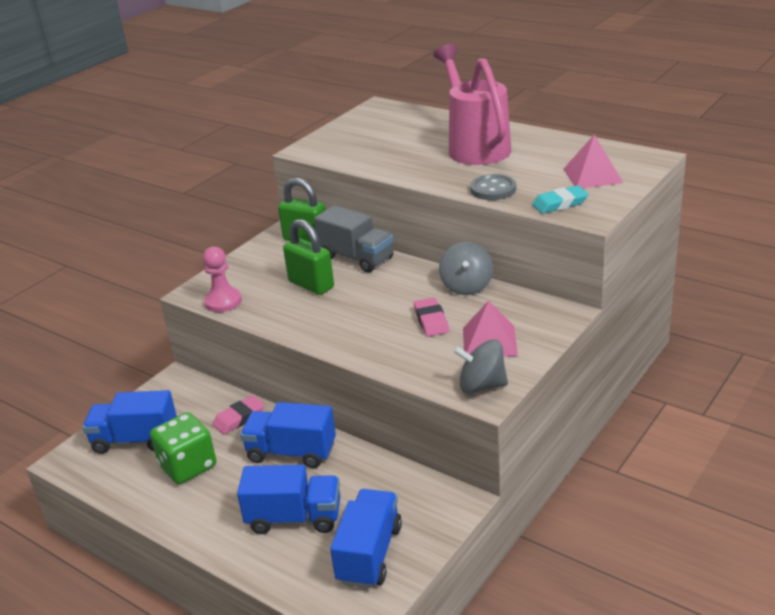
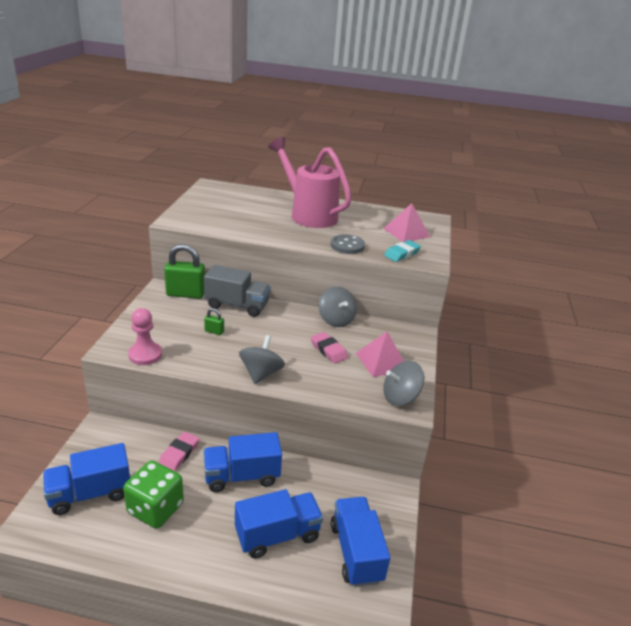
camera: 30 degrees left, 0 degrees up
green padlock [283,219,334,295] -> green padlock [204,308,224,335], size x0.46
none -> grey spinning top [239,335,285,384]

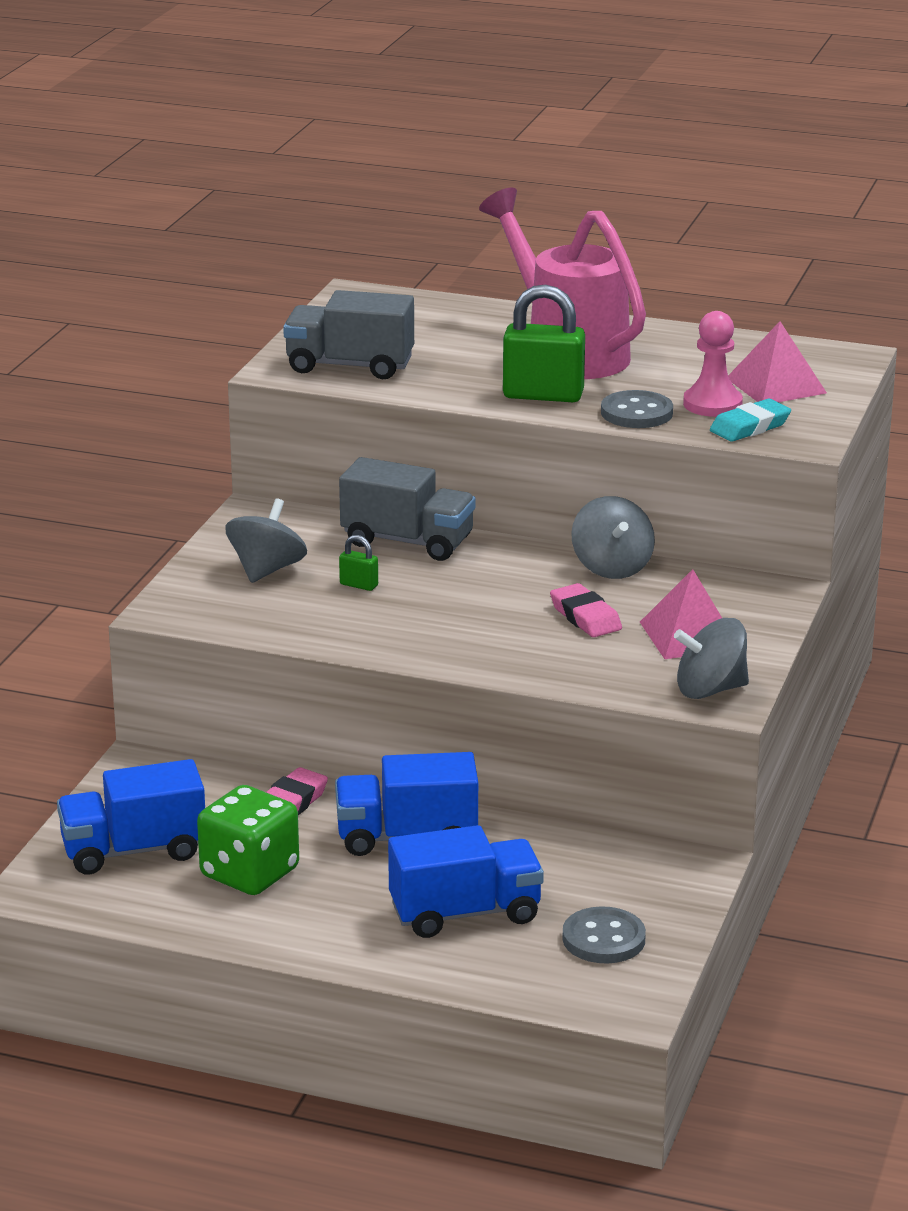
camera: 10 degrees right, 5 degrees down
pink pawn [128,308,162,365] -> pink pawn moved to [683,311,743,417]
green padlock [164,244,205,299] -> green padlock moved to [503,284,585,402]
grey spinning top [239,335,285,384] -> grey spinning top moved to [225,498,307,583]
blue truck [331,497,390,587] -> grey button [562,906,646,964]
none -> grey truck [283,290,414,379]

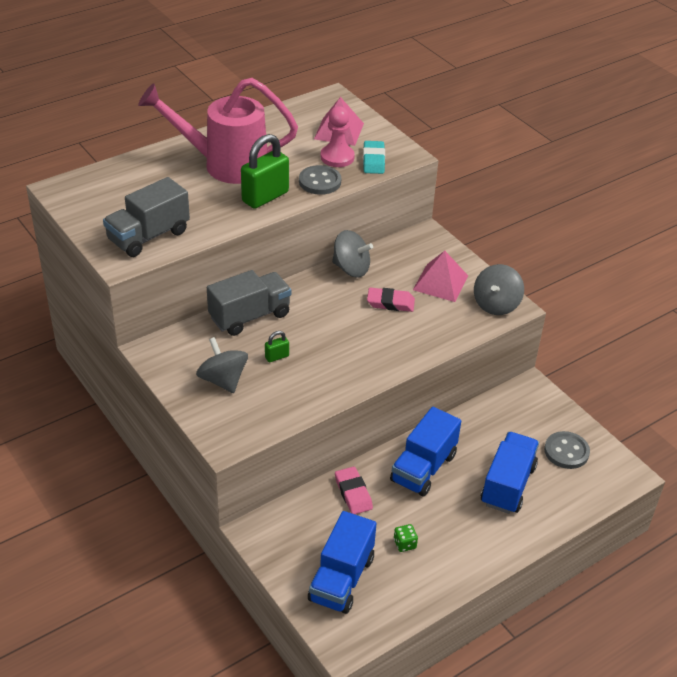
camera: 55 degrees left, 15 degrees up
green dice [197,785,299,895] -> green dice [394,524,418,552], size x0.41

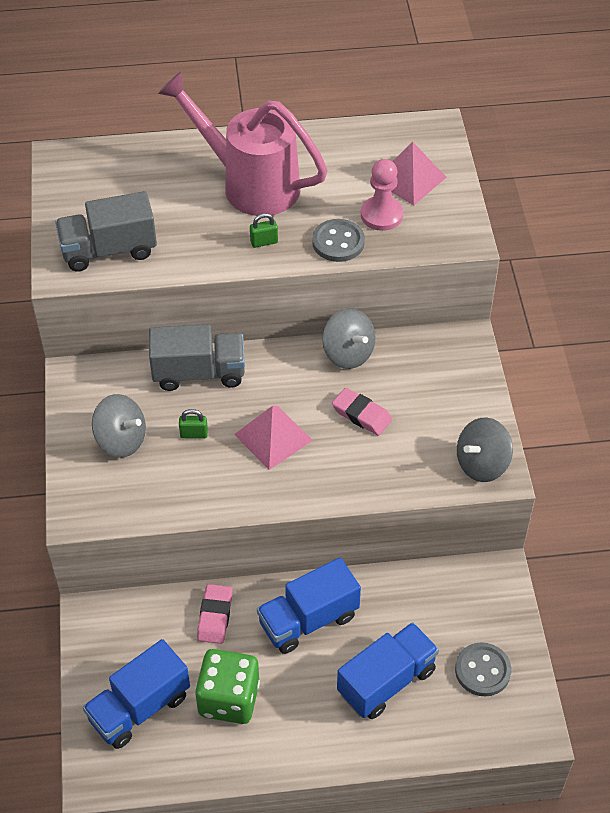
camera: 30 degrees right, 10 degrees up
grey spinning top [196,337,248,393] -> grey spinning top turned 120 degrees clockwise [92,394,146,458]
green padlock [241,134,289,209] -> green padlock [250,213,278,248], size x0.46
turquoise eraser [363,141,385,174] -> none
green dice [394,524,418,552] -> green dice [195,649,260,724], size x2.41
pink pyramid [413,251,468,302] -> pink pyramid moved to [234,406,313,470]

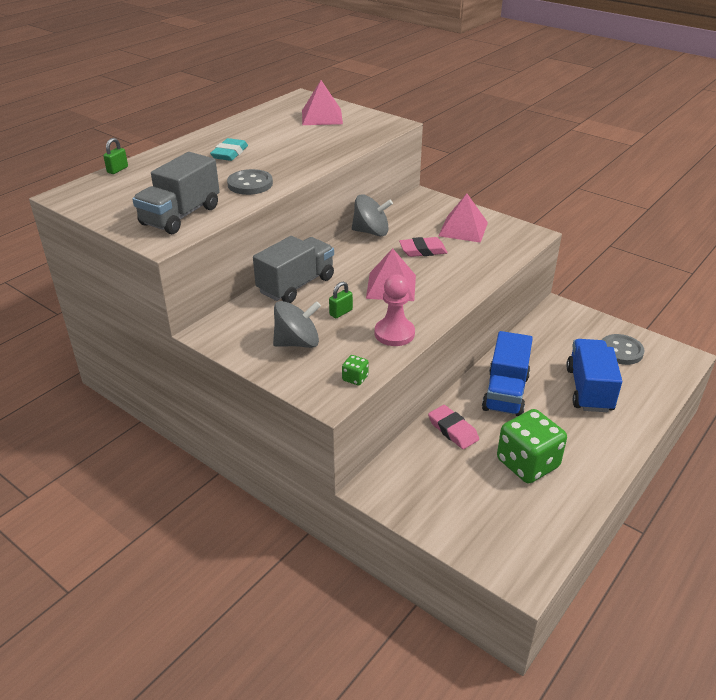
camera: 45 degrees left, 15 degrees down
blue truck [83,639,190,749] -> none
pink watering can [158,72,328,216] -> turquoise eraser [210,138,248,161]
green padlock [250,213,278,248] -> green padlock moved to [103,138,128,174]
grey button [312,219,365,262] -> grey button moved to [227,169,273,195]
pink pawn [361,159,403,231] -> pink pawn moved to [375,274,415,346]
grey spinning top [457,417,513,482] -> none
none -> green dice [342,355,369,385]
none -> pink pyramid [439,193,488,243]

